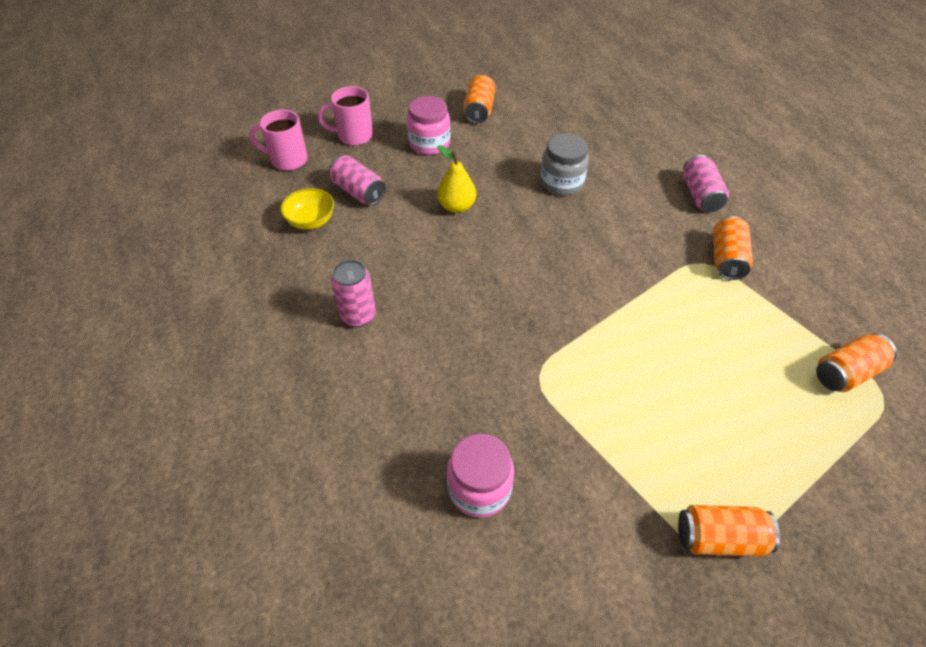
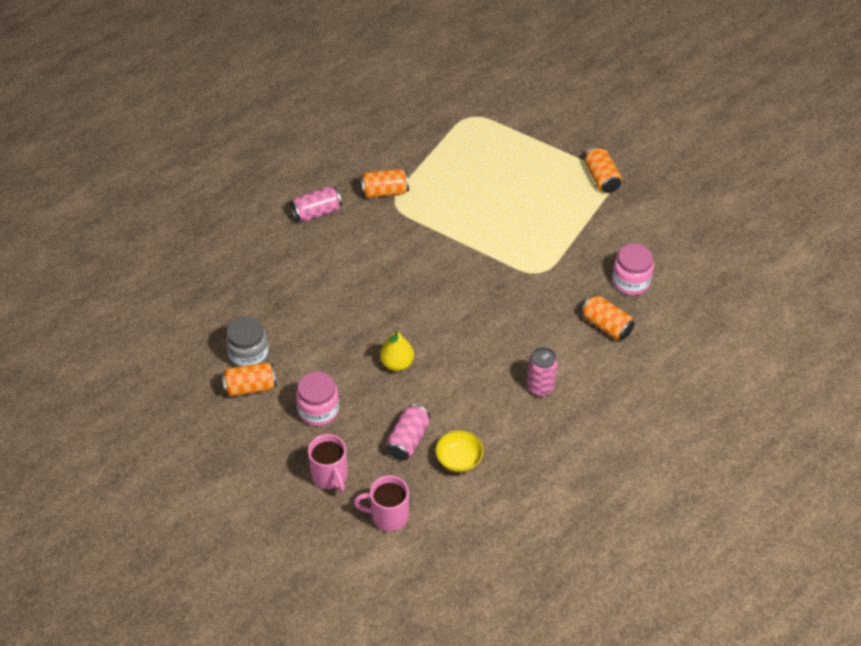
camera: 110 degrees left, 0 degrees up
pink mug [249,110,307,171] -> pink mug turned 105 degrees clockwise [354,475,409,531]
grey jar [540,133,589,195] -> grey jar moved to [226,316,269,367]
orange can [816,333,897,392] -> orange can moved to [581,295,635,340]

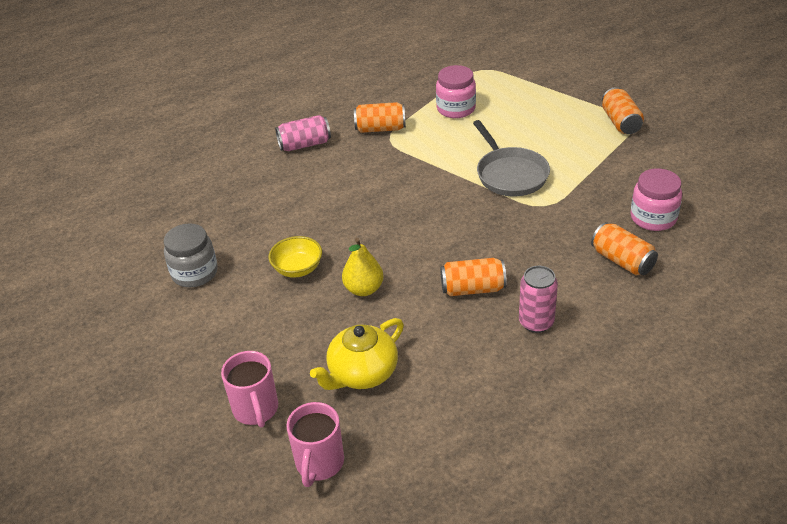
camera: 10 degrees right, 10 degrees down
orange can [222,362,277,397] -> orange can moved to [440,258,507,296]
pink jar [296,371,339,426] -> pink jar moved to [436,65,476,118]
pink mug [354,475,409,531] -> pink mug turned 90 degrees counterclockwise [286,402,344,487]
pink can [386,404,430,460] -> yellow teapot [310,318,404,390]
yellow bowl [435,430,484,473] -> yellow bowl moved to [269,236,322,278]
none -> grey pan [473,120,550,196]

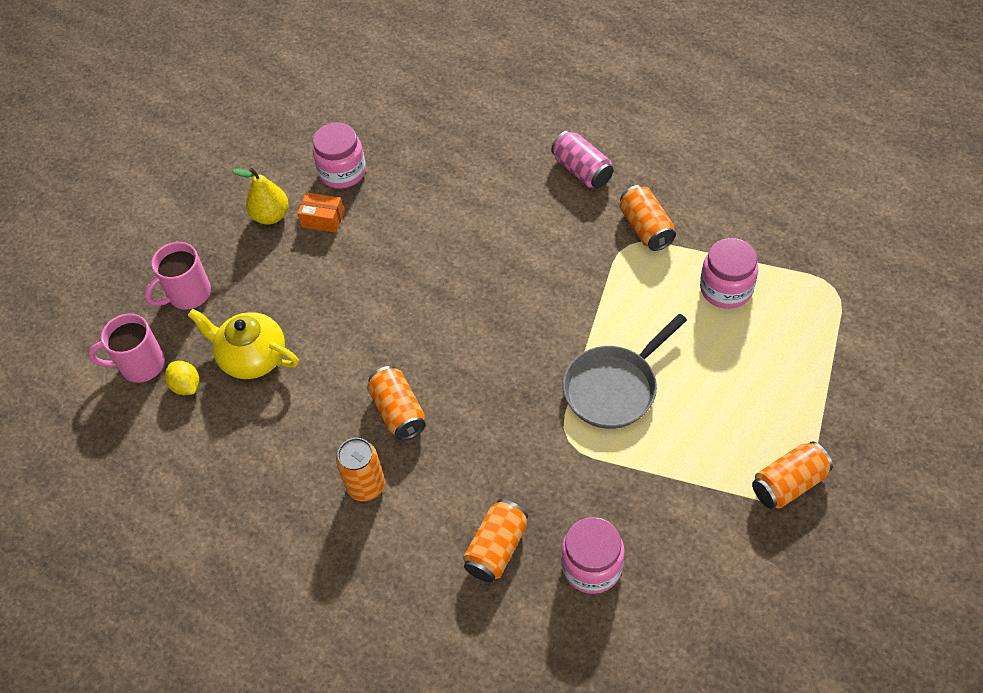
camera: 70 degrees right, 15 degrees up
grey jar [164,223,218,287] -> pink jar [312,123,366,188]
yellow bowl [269,236,322,278] -> none
yellow pear [342,238,384,296] -> yellow pear moved to [232,168,289,225]
pink can [519,266,558,333] -> orange can [336,438,385,501]
none -> yellow lemon [165,361,199,395]
none -> orange box [297,192,344,233]

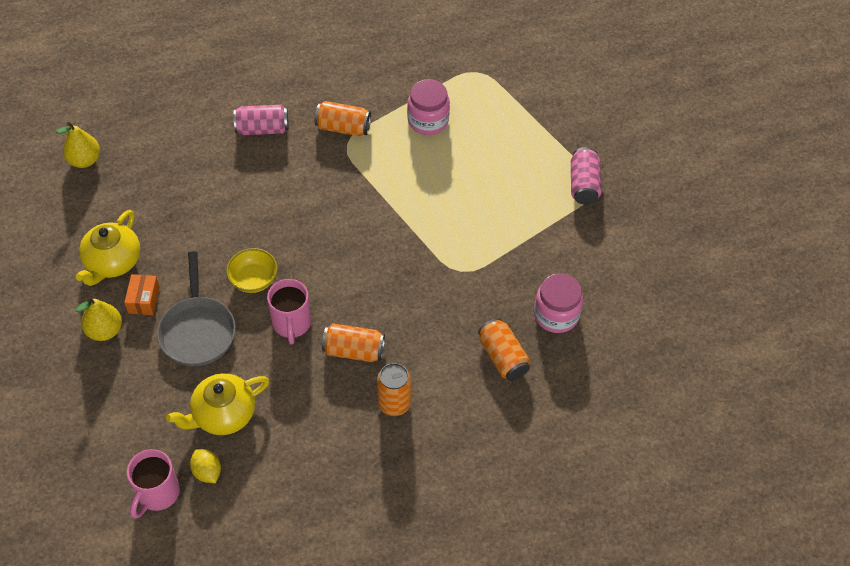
camera: 60 degrees left, 0 degrees up
pink mug [144,242,211,310] -> pink mug moved to [267,279,311,344]
yellow lemon [165,361,199,395] -> yellow lemon turned 60 degrees clockwise [190,449,221,483]
orange box [297,192,344,233] -> orange box turned 45 degrees counterclockwise [124,274,160,315]
pink jar [312,123,366,188] -> yellow teapot [76,210,140,286]
grey pan [563,314,687,429] -> grey pan moved to [157,251,236,366]
orange can [752,441,833,509] -> pink can [571,147,601,205]
none -> yellow pear [56,122,100,168]
none -> yellow bowl [226,248,278,293]

